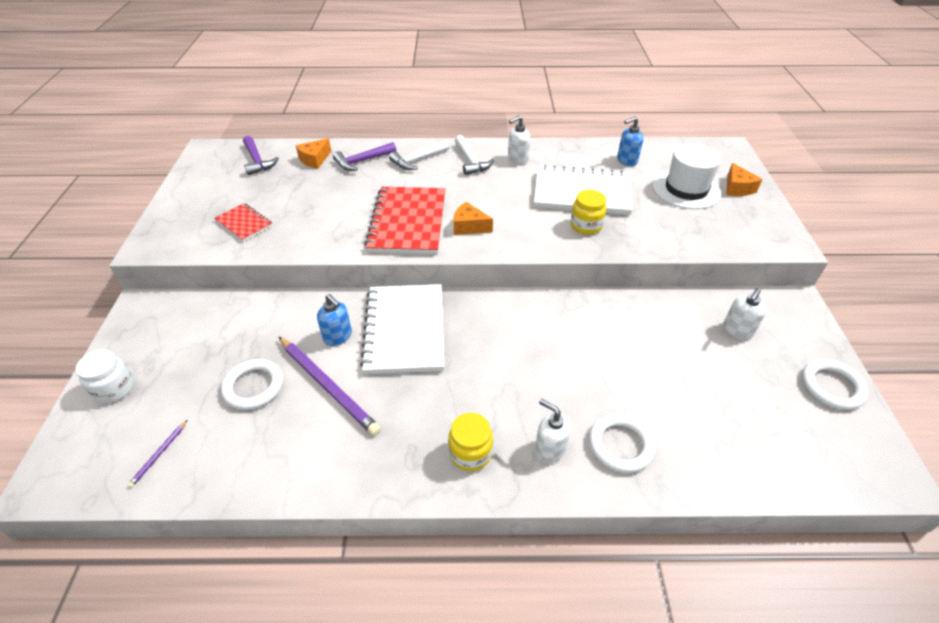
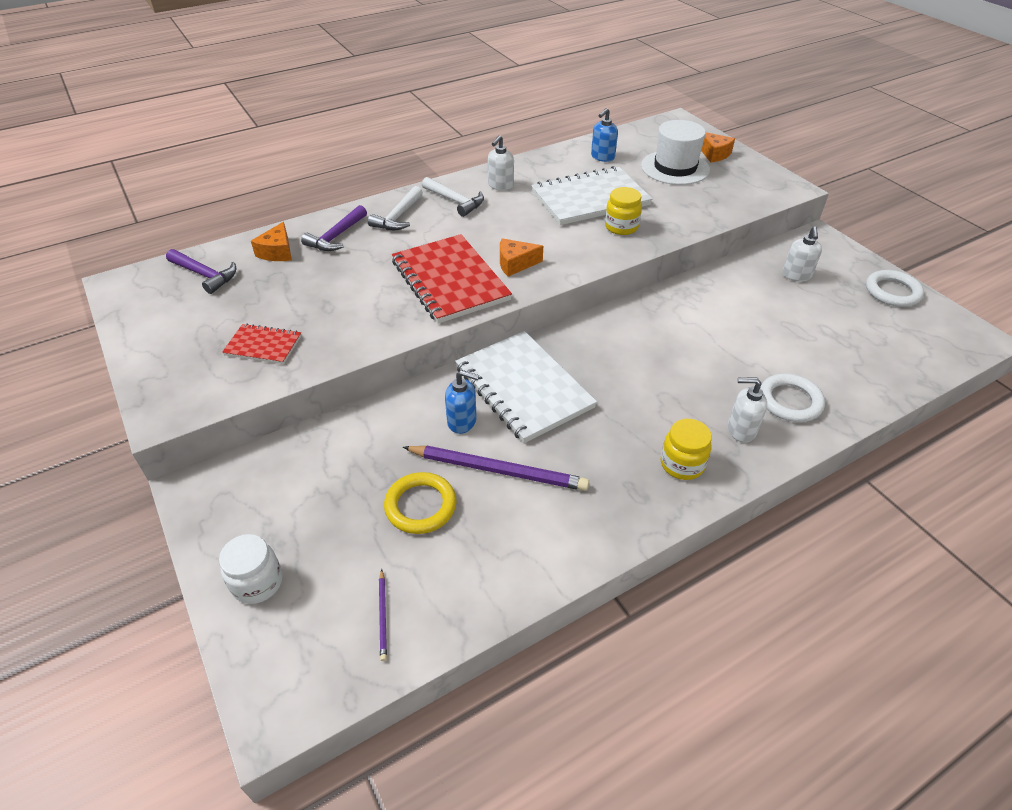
camera: 30 degrees left, 0 degrees up
white ring [221,359,283,410] -> yellow ring [384,472,456,534]

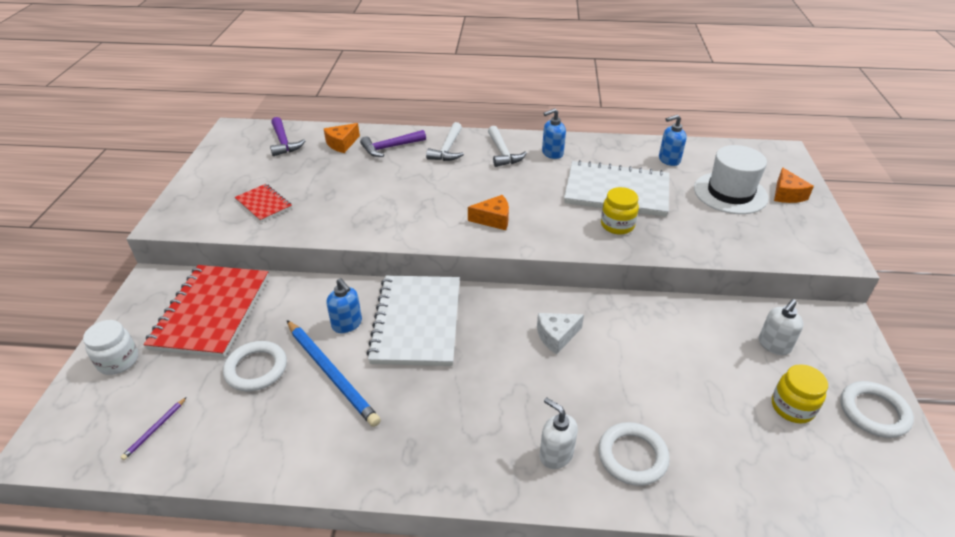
camera: 35 degrees right, 5 degrees down
white hammer [368,186,423,230] -> white hammer turned 45 degrees counterclockwise [426,122,464,161]
yellow ring [384,472,456,534] -> white ring [223,341,287,391]
red notebook [392,234,512,324] -> red notebook moved to [143,265,269,357]
purple pencil [403,446,589,491] -> blue pencil [287,320,381,427]
white soap dispenser [488,135,514,191] -> blue soap dispenser [542,108,566,159]
orange cheese [500,238,543,277] -> orange cheese turned 150 degrees clockwise [468,195,509,230]
yellow jar [661,419,712,480] -> yellow jar moved to [772,364,828,423]
none -> white cheese [537,313,584,354]

